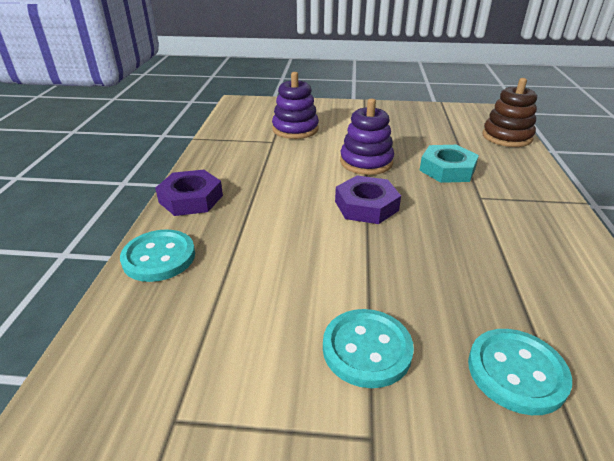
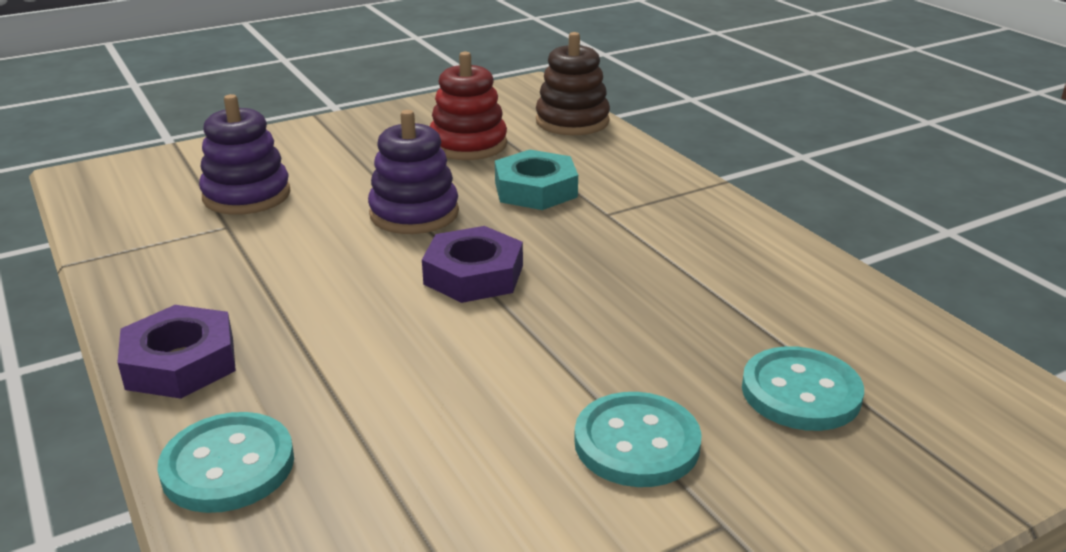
camera: 35 degrees left, 5 degrees down
none -> red stacking toy [430,52,507,160]

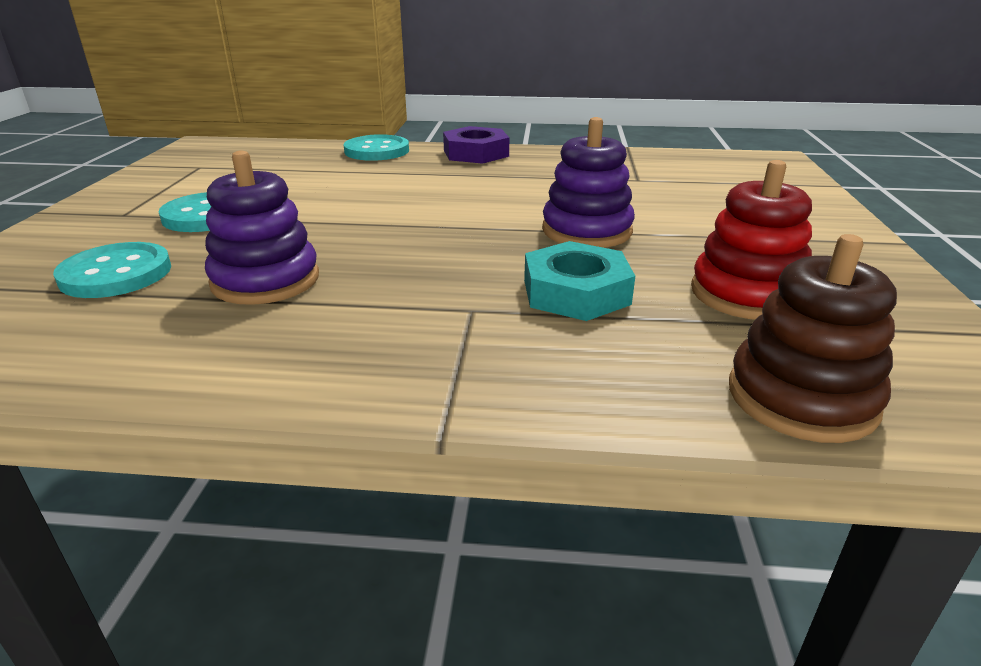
camera: 125 degrees right, 0 degrees up
purple stacking toy [199,94,291,215] -> purple stacking toy moved to [205,150,319,305]
purple nut [422,226,523,303] -> none

